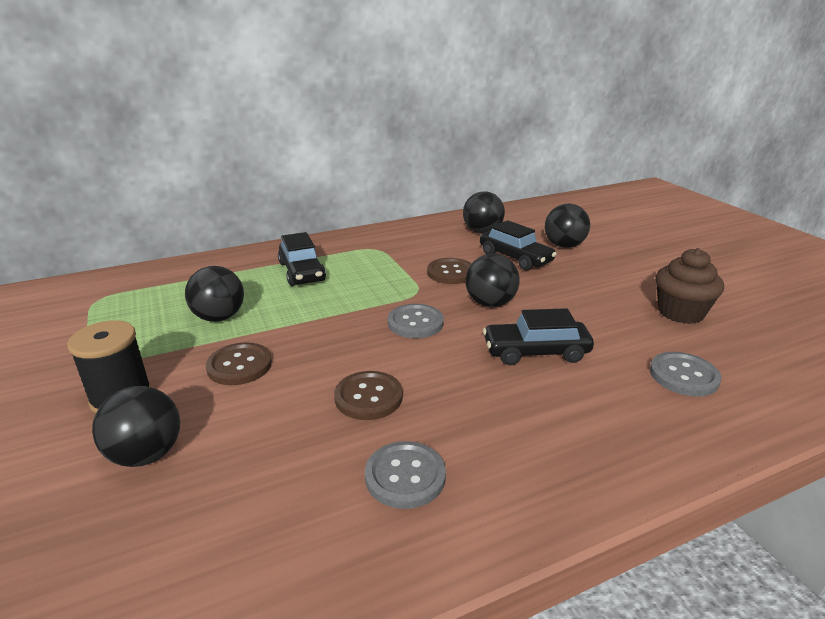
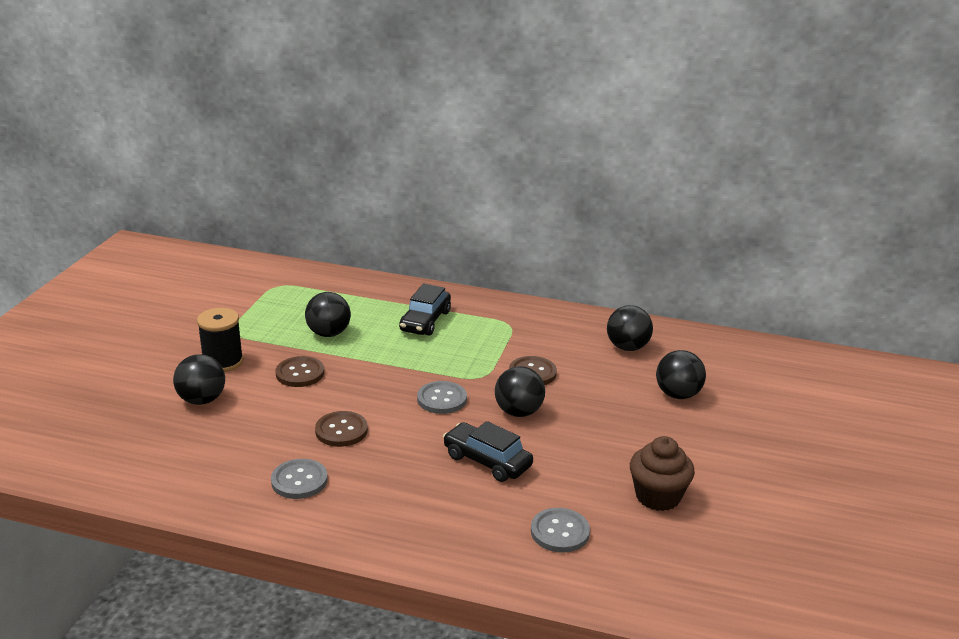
camera: 40 degrees right, 0 degrees up
black car [480,220,557,270] -> none

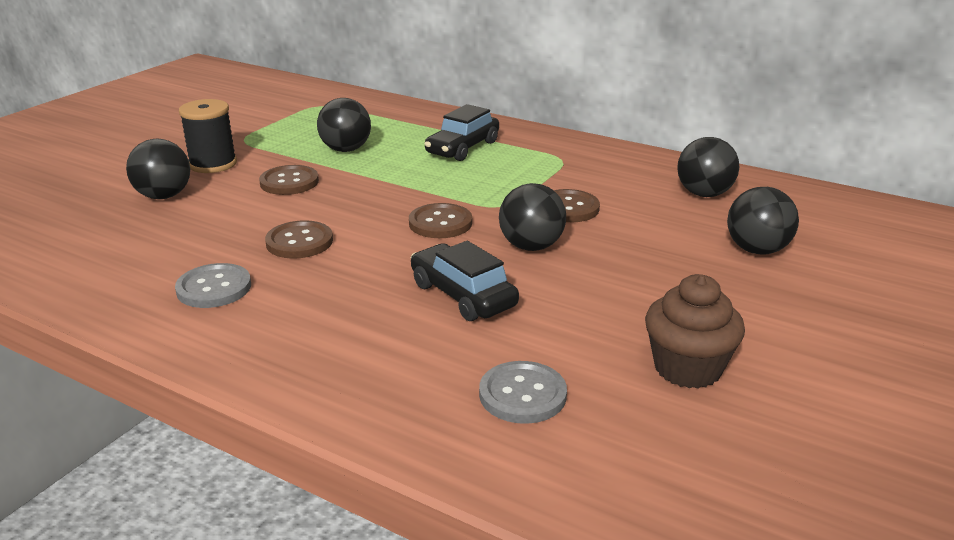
camera: 15 degrees right, 0 degrees up
grey button [417,381,467,414] -> brown button [409,203,472,238]

